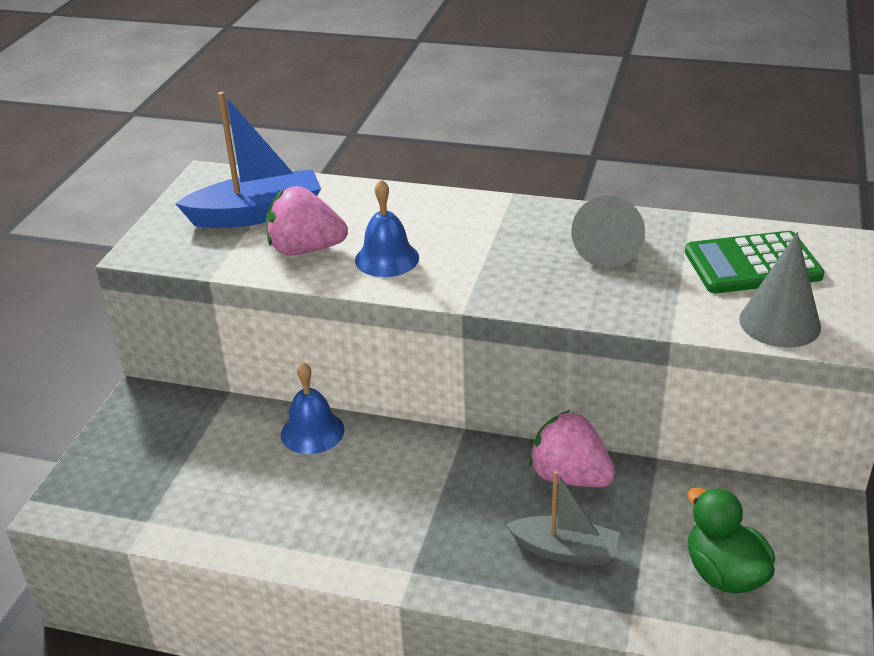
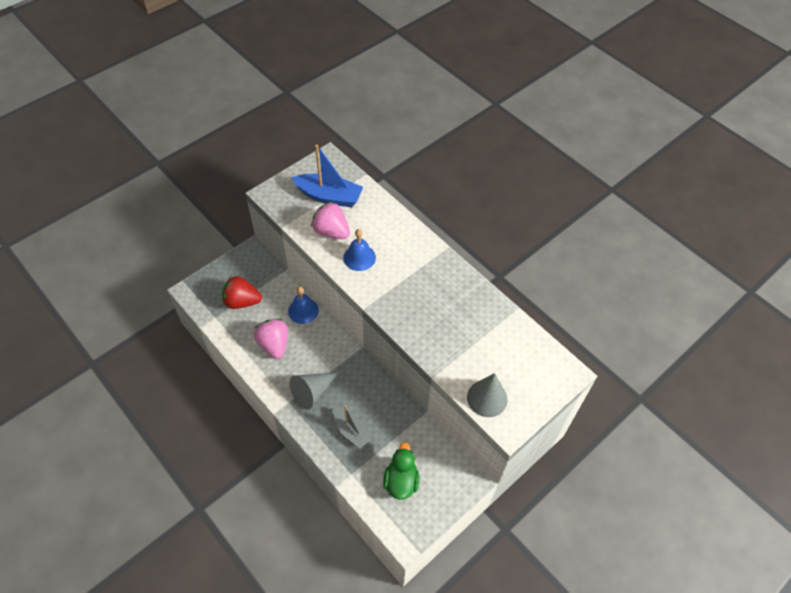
camera: 30 degrees right, 20 degrees up
pink strawberry [529,410,616,487] -> pink strawberry moved to [254,319,288,359]
grey cone [571,196,645,268] -> grey cone moved to [290,372,339,409]
green calculator [685,231,825,293] -> none
none -> red strawberry [222,276,262,309]

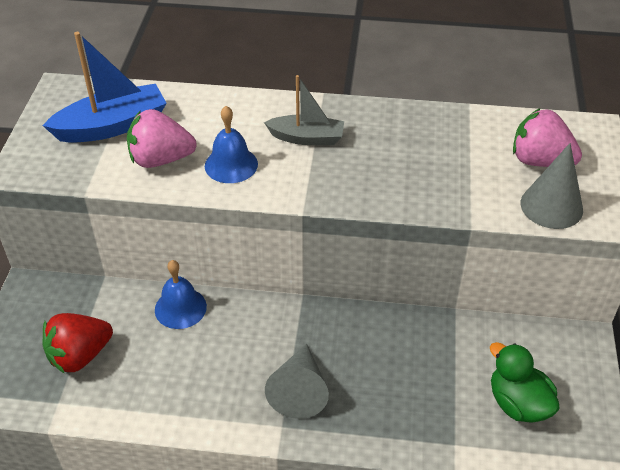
camera: 40 degrees left, 10 degrees down
pink strawberry [254,319,288,359] -> pink strawberry moved to [513,108,582,167]
grey boat [333,405,372,448] -> grey boat moved to [264,75,344,145]

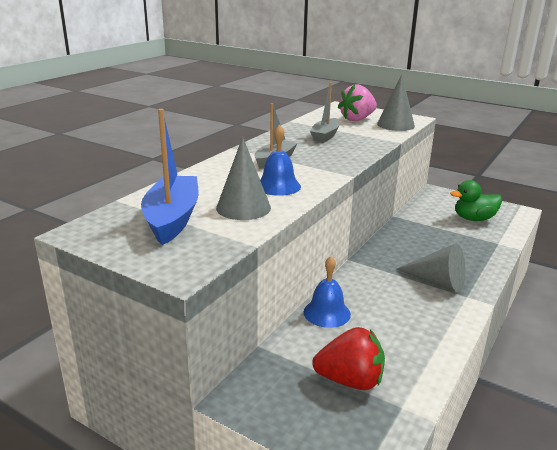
camera: 65 degrees left, 20 degrees down
red strawberry [42,313,113,374] -> red strawberry turned 75 degrees counterclockwise [312,327,385,390]
pink strawberry [127,109,197,168] -> grey cone [216,137,271,220]
none -> grey boat [310,82,340,143]

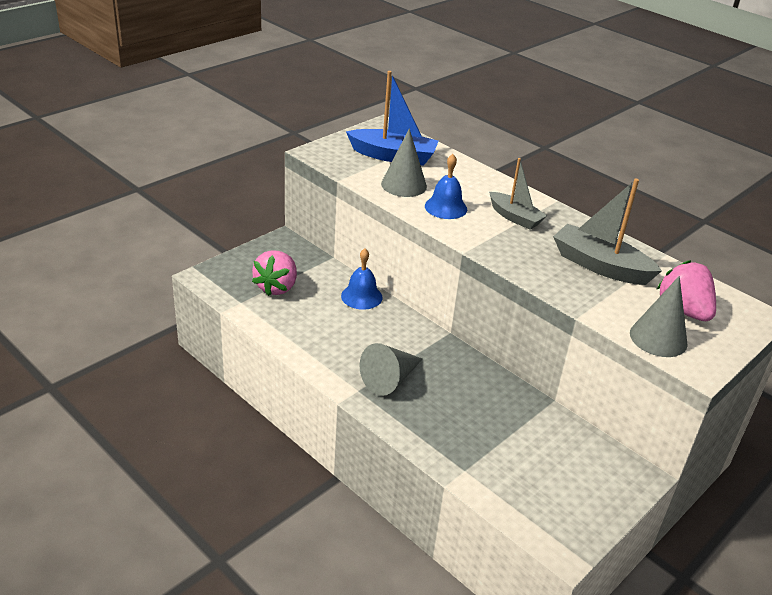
camera: 100 degrees right, 10 degrees up
grey boat [310,82,340,143] -> grey boat [553,179,662,285], size x1.52
red strawberry [312,327,385,390] -> pink strawberry [252,250,297,296]
green duck [450,180,502,221] -> none

